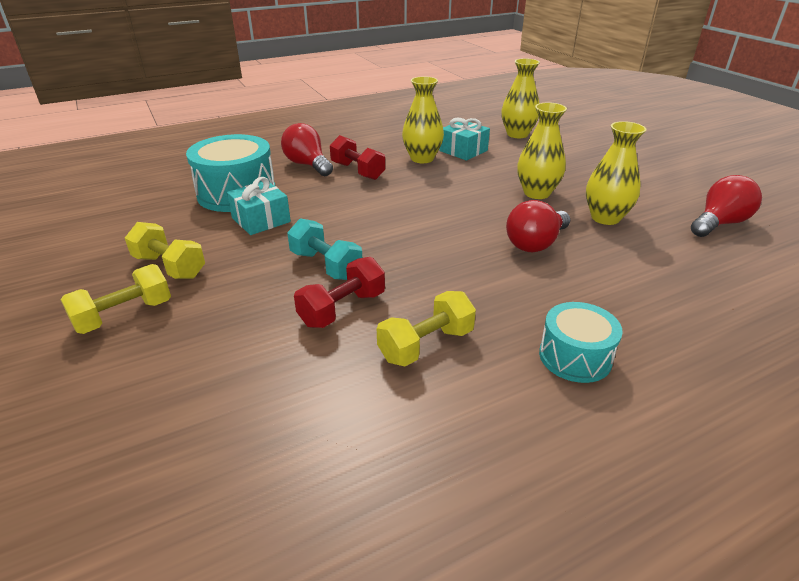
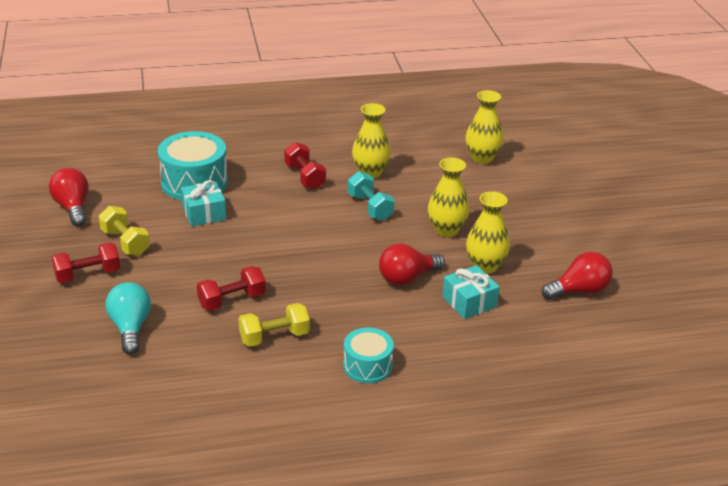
camera: 15 degrees right, 0 degrees up
yellow dumbbell [60,264,171,334] -> red dumbbell [51,242,120,283]
red light bulb [281,123,333,176] -> red light bulb moved to [49,168,89,226]
turquoise dumbbell [287,218,362,280] -> turquoise dumbbell moved to [348,171,395,221]
turquoise gift [440,118,490,161] -> turquoise gift moved to [442,265,500,319]
none -> turquoise light bulb [106,282,151,355]

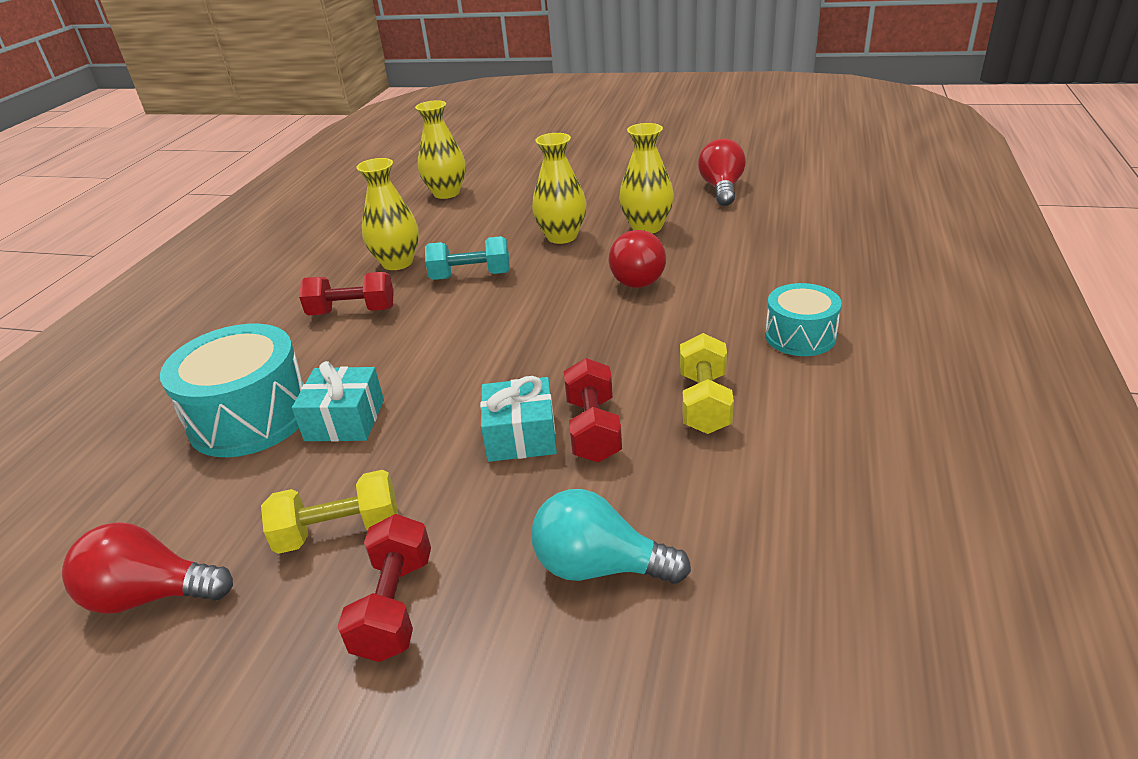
camera: 60 degrees left, 0 degrees up
turquoise gift [442,265,500,319] -> turquoise gift moved to [480,376,557,462]

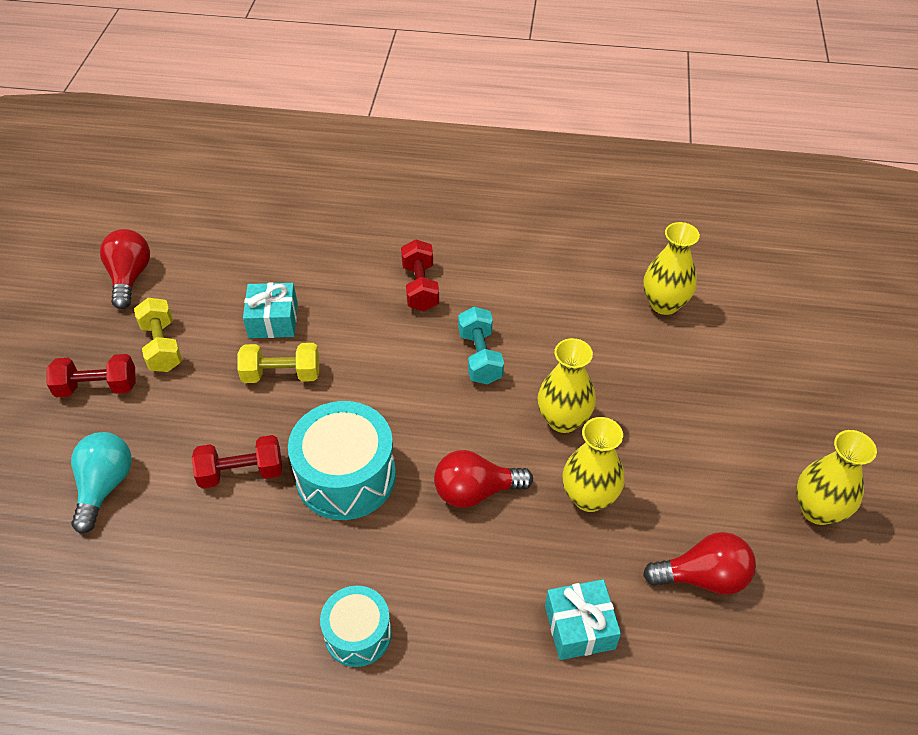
camera: 80 degrees right, 15 degrees up
turquoise drum [160,324,304,457] -> turquoise drum moved to [288,401,396,520]
yellow vase [356,158,419,270] -> yellow vase moved to [796,430,877,525]
turquoise gift [480,376,557,462] -> turquoise gift moved to [545,579,621,660]
yellow dumbbell [680,333,734,434] -> yellow dumbbell moved to [237,343,319,383]

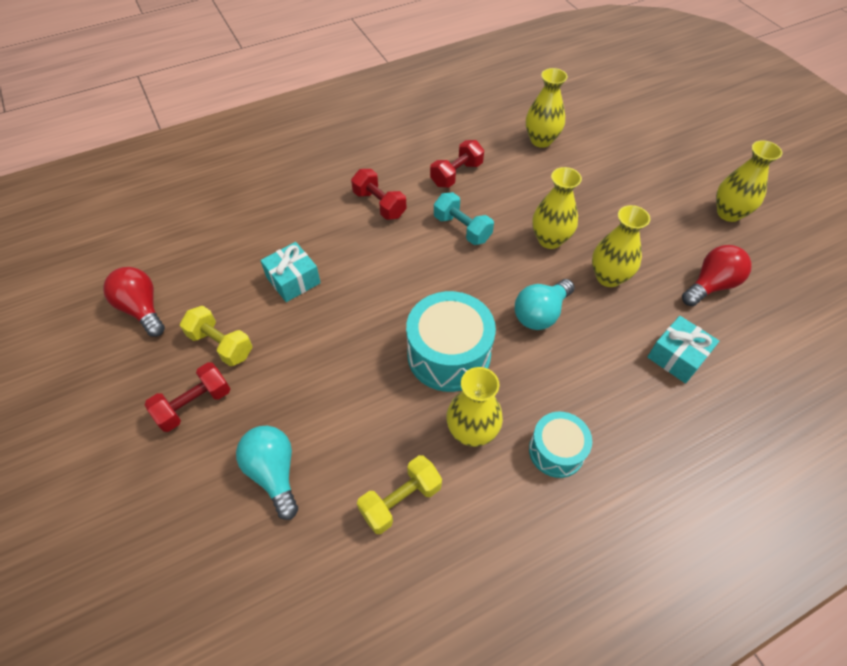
camera: 35 degrees left, 5 degrees up
red dumbbell [192,435,282,489] -> red dumbbell moved to [430,140,484,188]
yellow dumbbell [237,343,319,383] -> yellow dumbbell moved to [357,455,442,534]
red light bulb [434,450,533,508] -> turquoise light bulb [515,279,575,330]
none -> yellow vase [446,367,503,447]

